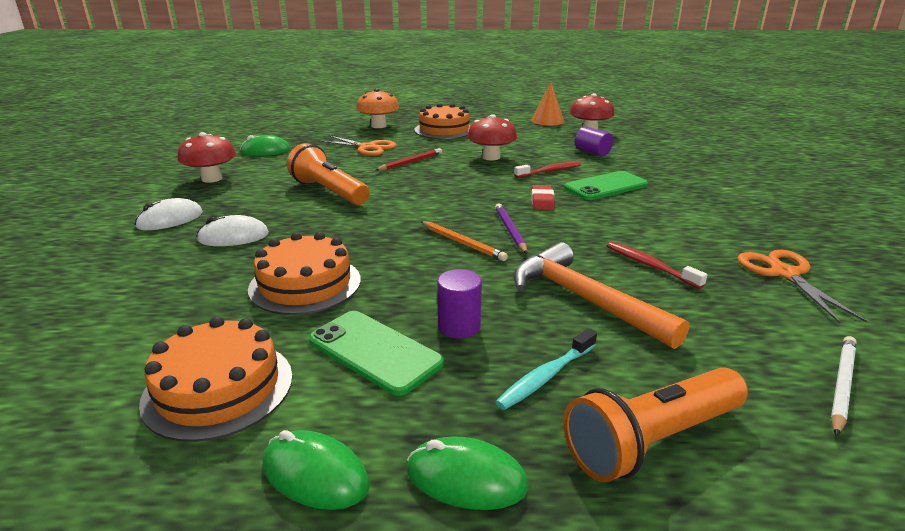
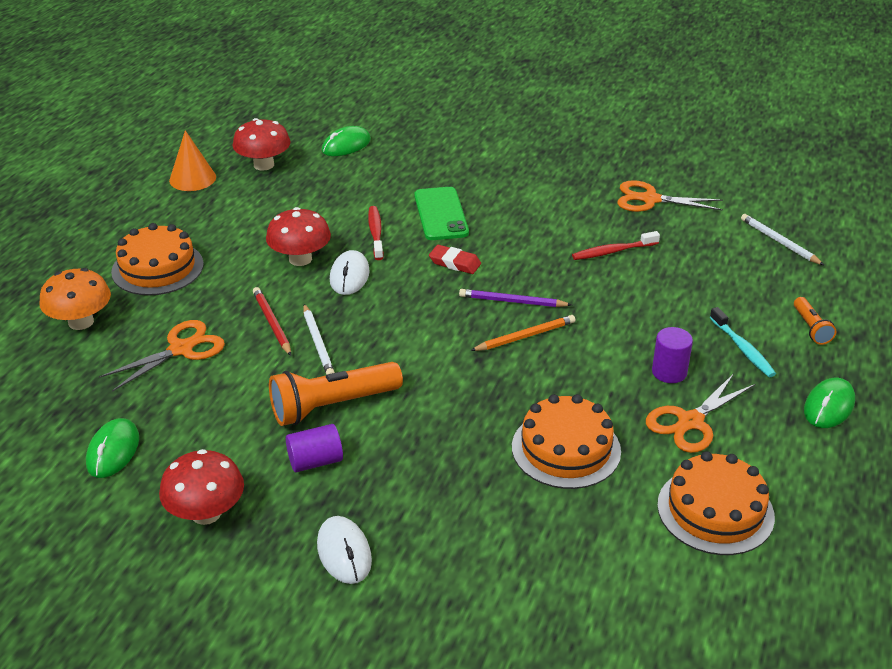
camera: 70 degrees left, 10 degrees up
white mouse [197,215,269,246] -> white mouse moved to [330,250,370,295]
green mouse [262,430,369,510] -> green mouse moved to [322,126,371,156]
green phone [309,311,444,396] -> orange scissors [646,373,755,453]
orange hammer [513,242,689,349] -> none
orange flashlight [563,367,748,482] -> orange flashlight [794,297,836,345], size x0.52
purple cylinder [575,127,613,156] -> purple cylinder moved to [286,424,343,472]
none -> white pencil [303,304,335,375]

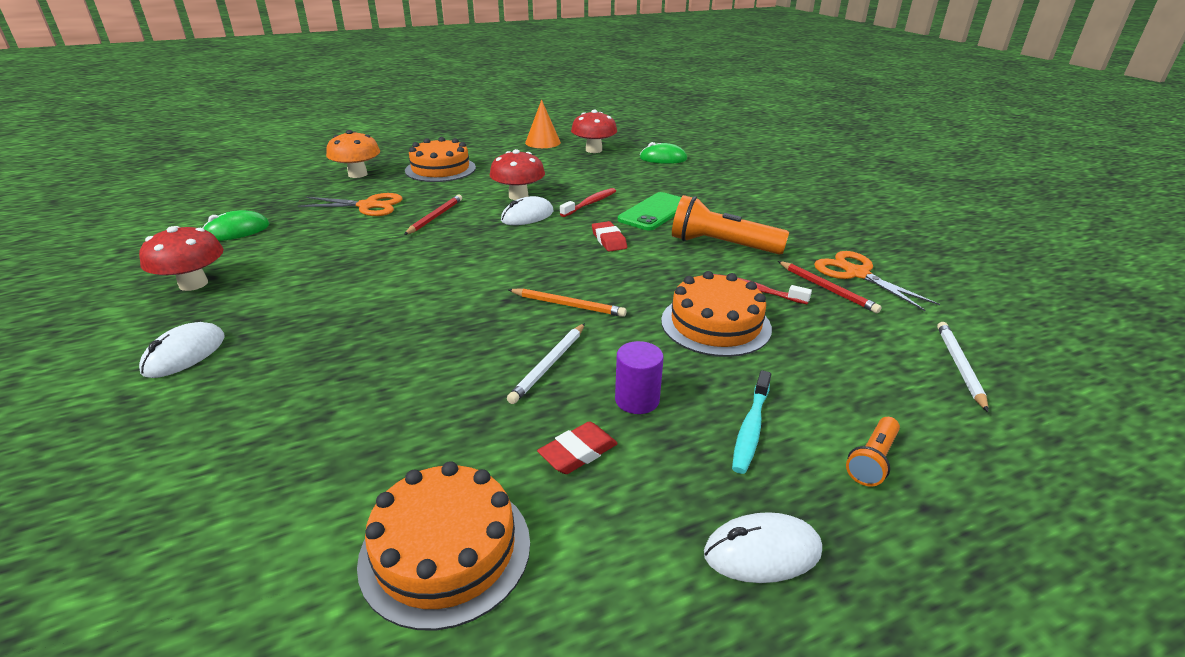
camera: 45 degrees right, 5 degrees down
orange flashlight [269,362,403,426] -> orange flashlight moved to [672,195,789,255]
purple cylinder [286,424,343,472] -> none
white pencil [303,304,335,375] -> white pencil moved to [507,323,585,404]
purple pencil [459,289,572,307] -> none
orange cake [512,394,621,489] -> orange cake moved to [661,271,772,357]
orange scissors [646,373,755,453] -> red eraser [537,422,618,474]
green mouse [804,378,855,428] -> white mouse [704,512,822,583]
none -> red pencil [778,261,882,313]

